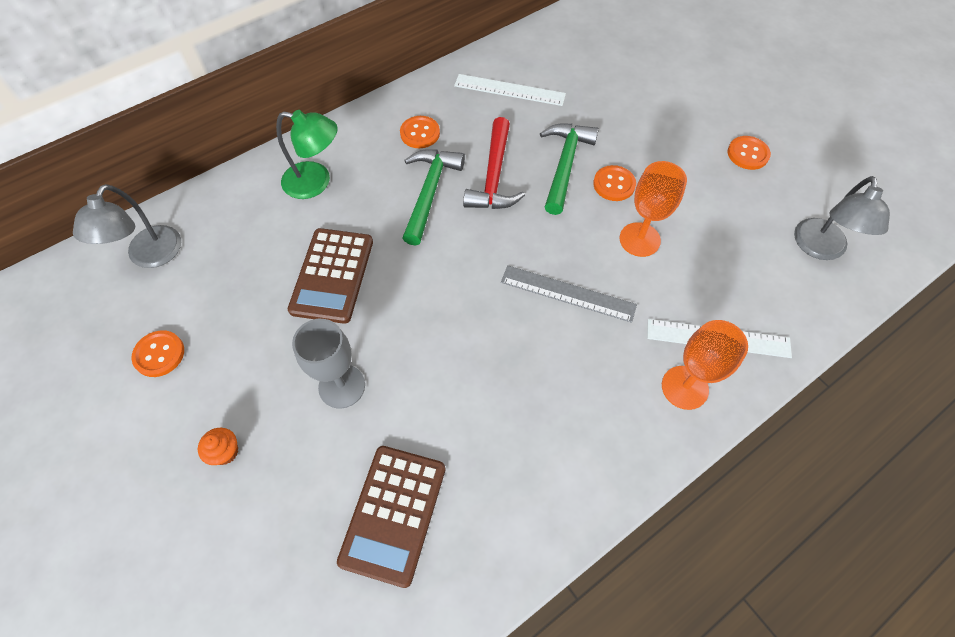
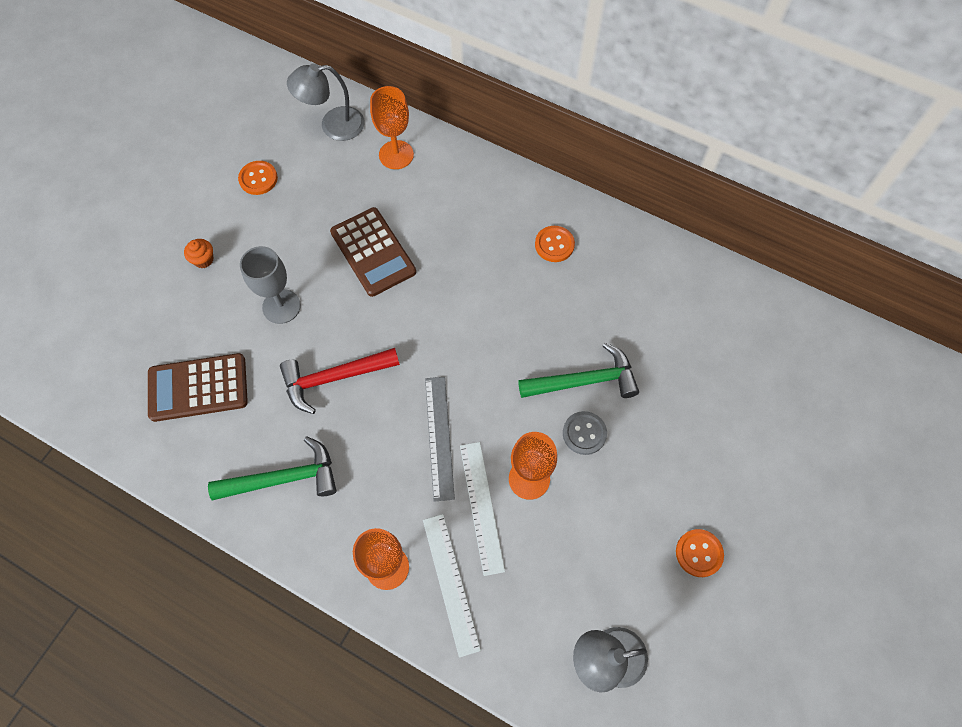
camera: 65 degrees right, 5 degrees up
green lamp [276,110,338,199] -> none
brown calculator [288,228,373,324] -> brown calculator turned 105 degrees counterclockwise [330,207,416,297]
green hammer [402,149,465,246] -> green hammer moved to [208,436,336,500]
white ruler [454,74,566,106] -> white ruler moved to [460,442,505,576]
red hammer [463,117,525,209] -> red hammer moved to [280,348,400,414]
orange button [593,165,636,201] -> grey button [563,411,607,455]
none -> orange goblet [370,86,414,169]

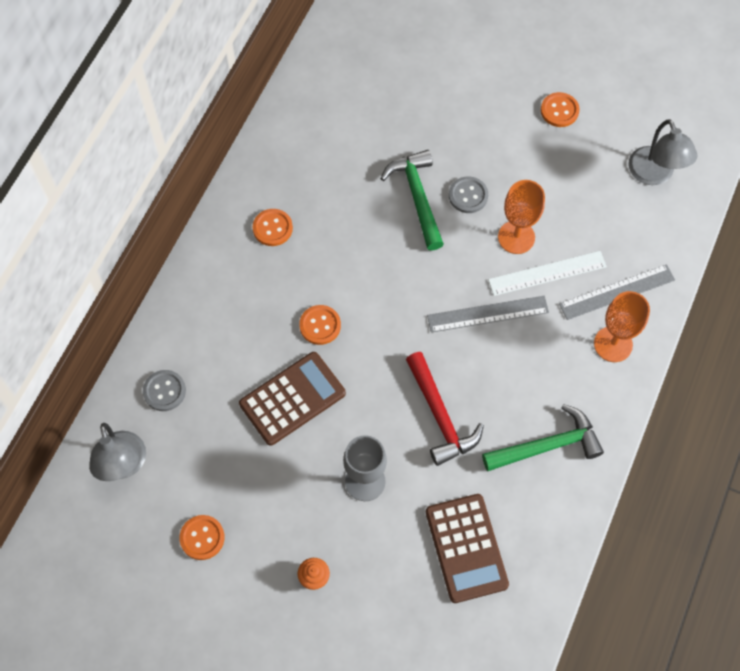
camera: 95 degrees left, 0 degrees up
green hammer [208,436,336,500] -> green hammer turned 90 degrees clockwise [482,404,604,471]
orange goblet [370,86,414,169] -> grey button [143,370,186,411]
white ruler [423,514,481,658] -> grey ruler [559,264,675,320]
none -> orange button [299,305,341,345]

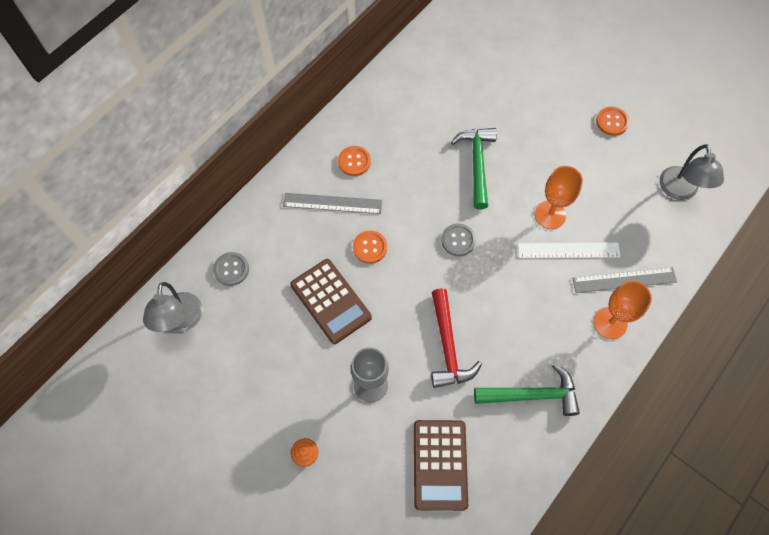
camera: 15 degrees right, 0 degrees up
orange button [179,515,225,560] -> none
brown calculator [239,352,346,446] -> brown calculator turned 75 degrees clockwise [290,259,372,344]
grey ruler [427,296,549,333] -> grey ruler moved to [283,193,383,214]
grey button [449,176,488,213] -> grey button moved to [441,223,476,256]

